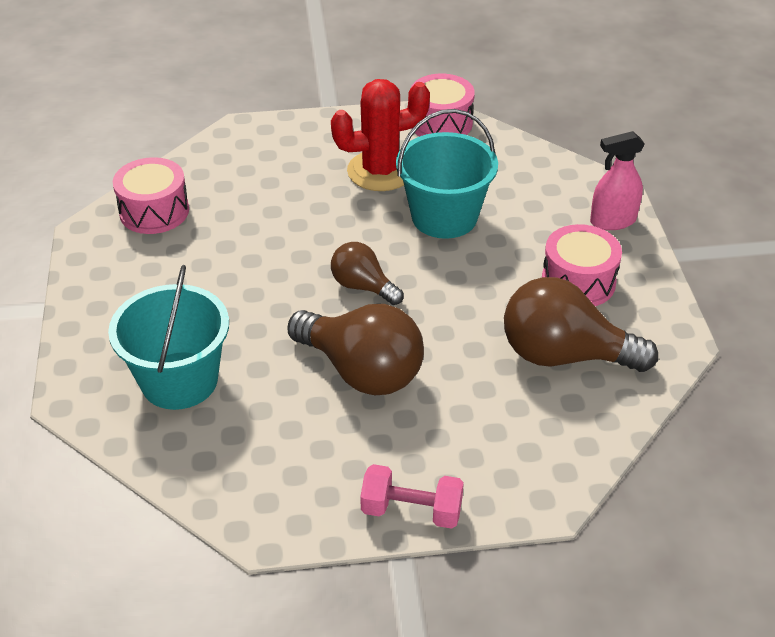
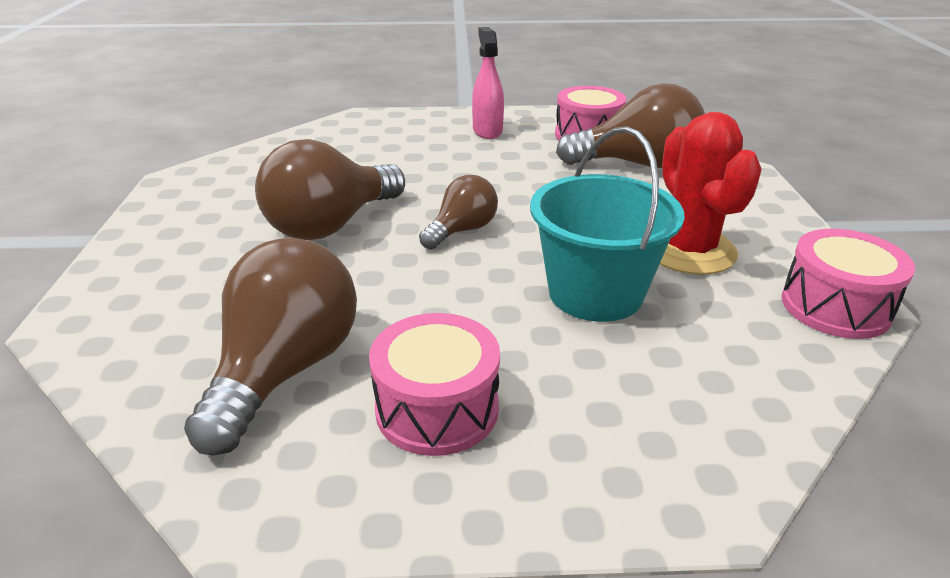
camera: 95 degrees right, 10 degrees down
turquoise bucket [108,265,229,410] -> none
pink dumbbell [360,464,464,529] -> none
pink spray bottle [590,131,645,230] -> pink spray bottle moved to [472,27,504,139]
none -> brown light bulb [556,83,705,168]

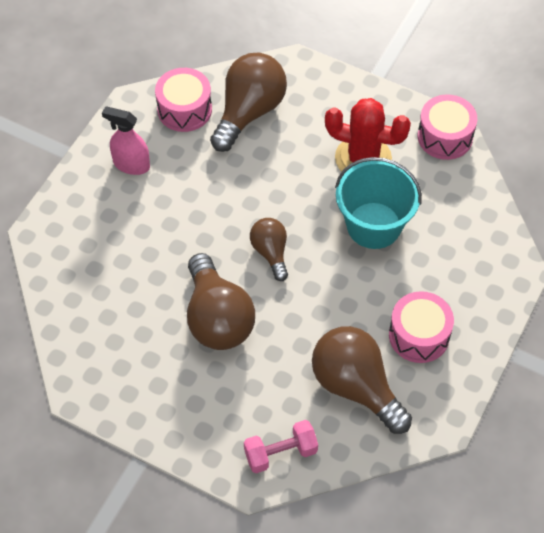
camera: 60 degrees left, 25 degrees up
none -> pink dumbbell [244,420,318,473]

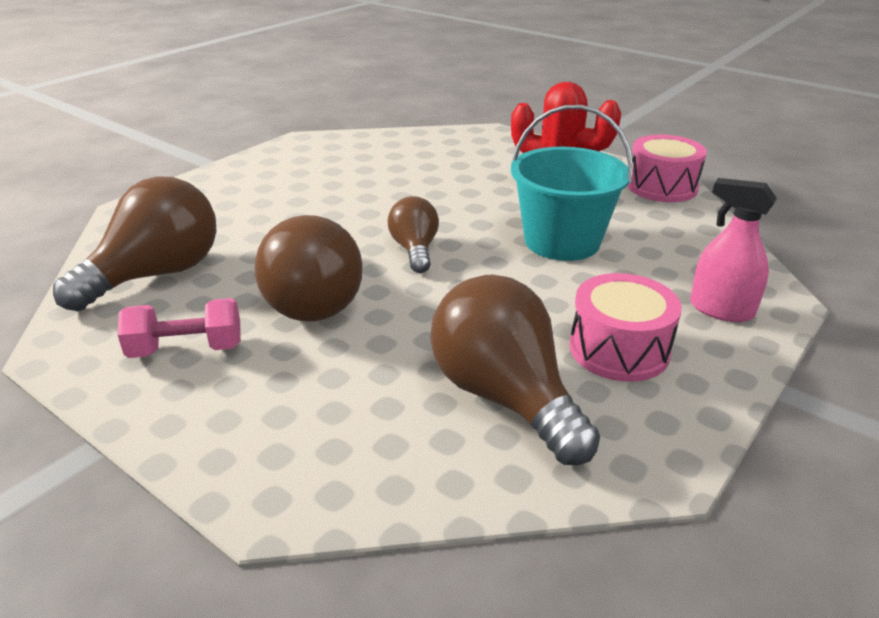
camera: 10 degrees right, 25 degrees down
pink spray bottle [102,107,150,175] -> pink spray bottle moved to [690,178,777,322]
pink drum [155,68,212,132] -> none
brown light bulb [210,52,287,152] -> brown light bulb moved to [53,176,216,311]
pink dumbbell [244,420,318,473] -> pink dumbbell moved to [117,298,241,358]

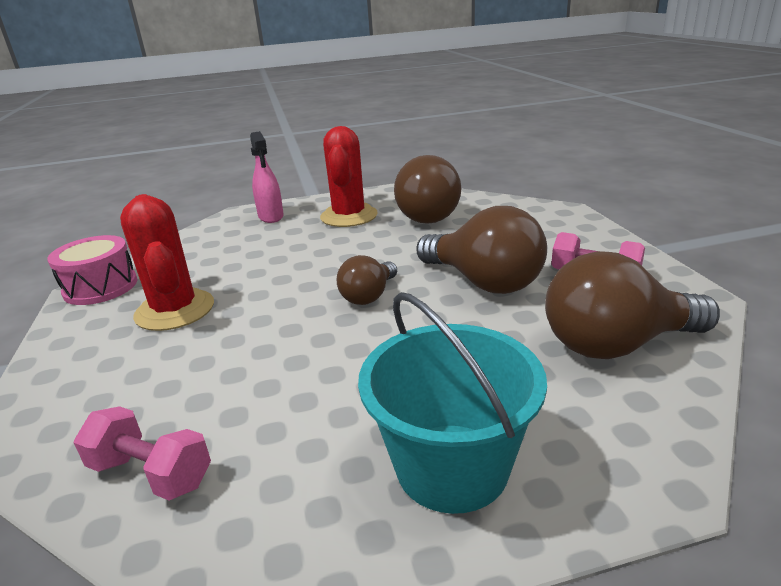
camera: 140 degrees left, 5 degrees down
brown light bulb [255,215,362,322] -> brown light bulb turned 105 degrees clockwise [416,206,547,294]
turquoise bucket [511,105,633,261] -> turquoise bucket moved to [358,292,547,514]
pink drum [569,273,682,382] -> red cactus [320,126,378,227]
none -> pink dumbbell [74,406,211,500]

